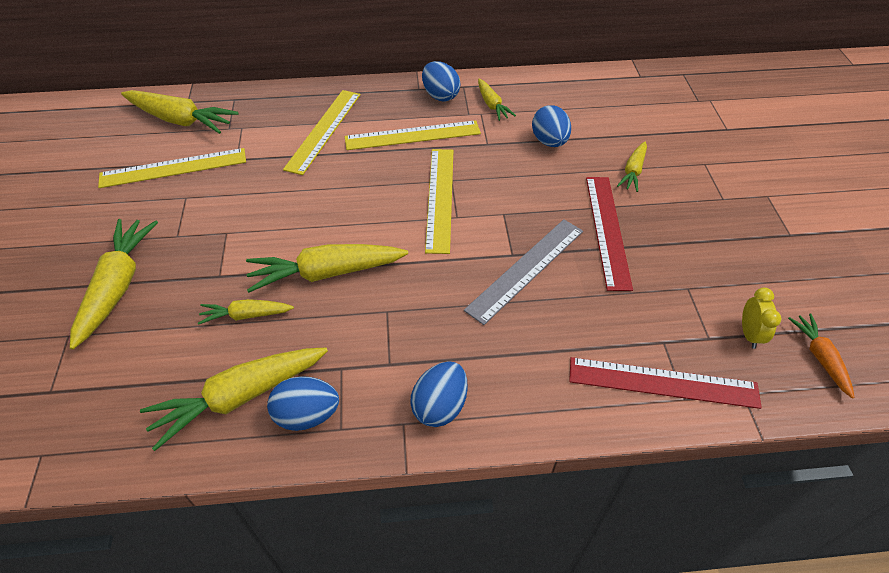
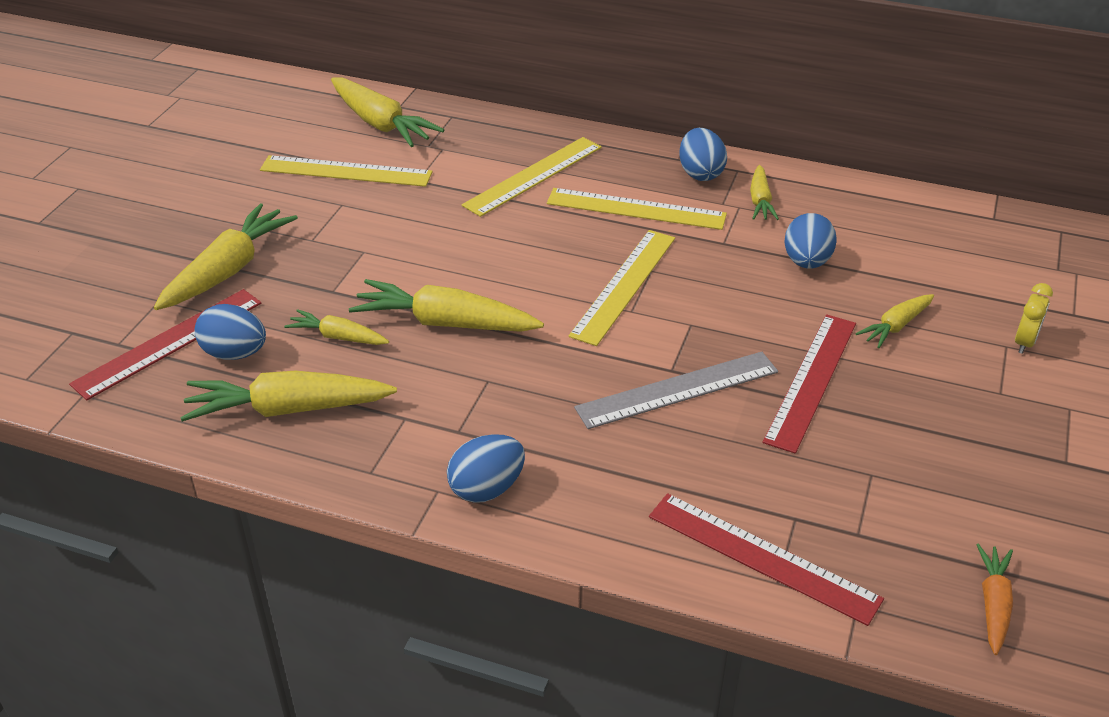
camera: 25 degrees right, 10 degrees down
blue egg [267,376,339,431] -> blue egg moved to [194,304,266,360]
yellow clock [742,287,781,349] -> yellow clock moved to [1015,283,1053,354]
none -> red ruler [69,289,262,400]

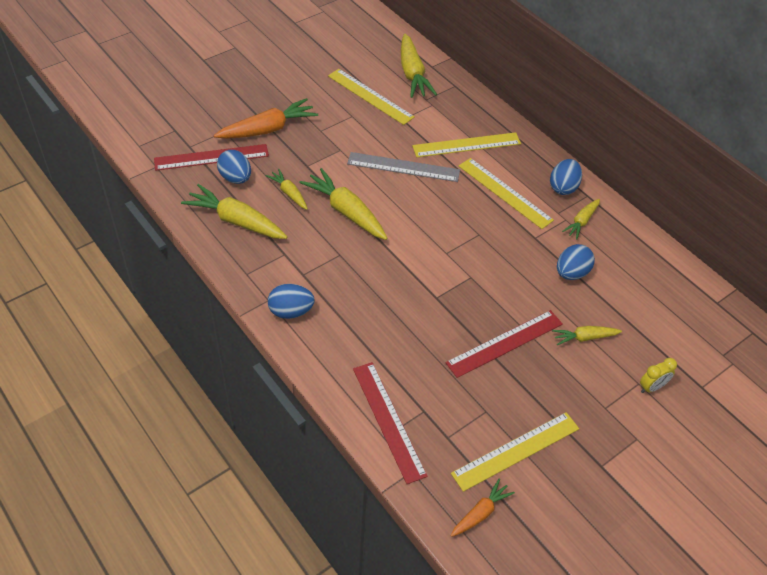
camera: 30 degrees right, 10 degrees up
yellow carrot [154,203,298,310] -> orange carrot [214,98,318,139]
yellow ruler [569,230,675,346] -> yellow ruler moved to [451,412,579,492]
grey ruler [574,352,778,429] -> grey ruler moved to [347,152,460,182]

